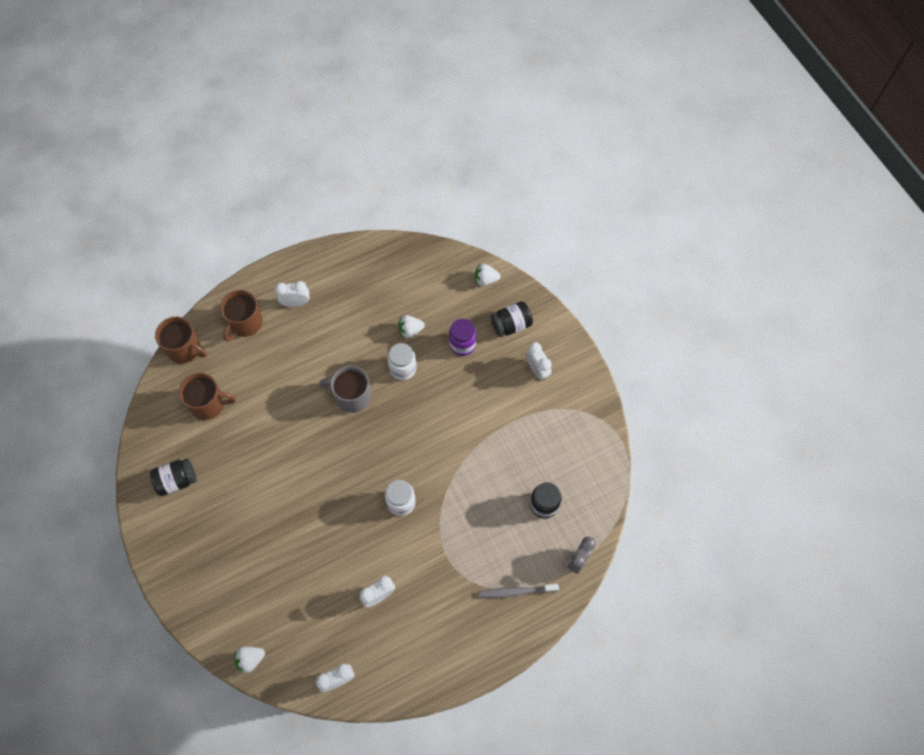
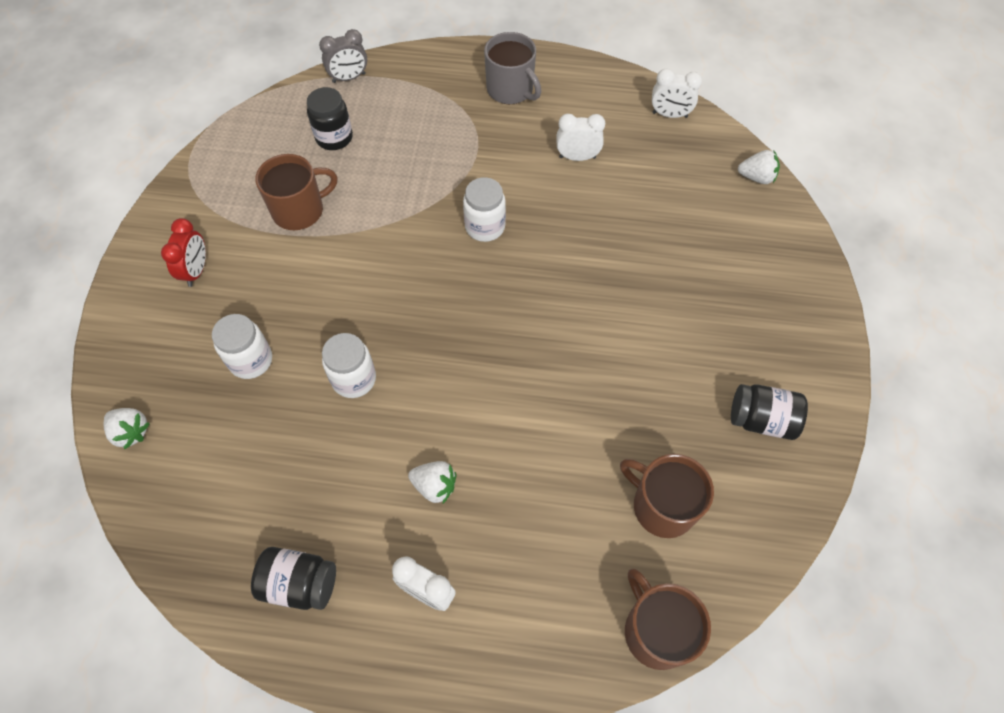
camera: 145 degrees left, 5 degrees down
brown mug [220,290,263,341] -> brown mug moved to [255,154,338,230]
grey mug [319,366,371,413] -> grey mug moved to [484,32,541,104]
white strawberry [398,315,425,338] -> white strawberry moved to [408,461,457,503]
purple jar [449,319,477,356] -> white jar [212,314,272,379]
grey toothbrush [479,584,559,598] -> none
black jar [491,301,533,337] -> black jar moved to [251,547,336,610]
white clock [527,342,552,380] -> red clock [161,218,206,287]

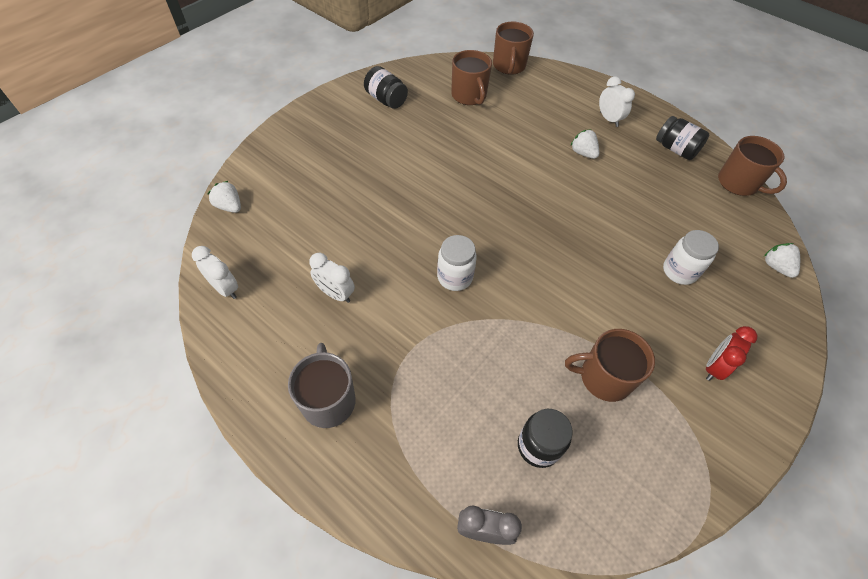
camera: 150 degrees left, 5 degrees down
white jar [322,333,376,398] -> none
none -> brown mug [718,136,787,196]

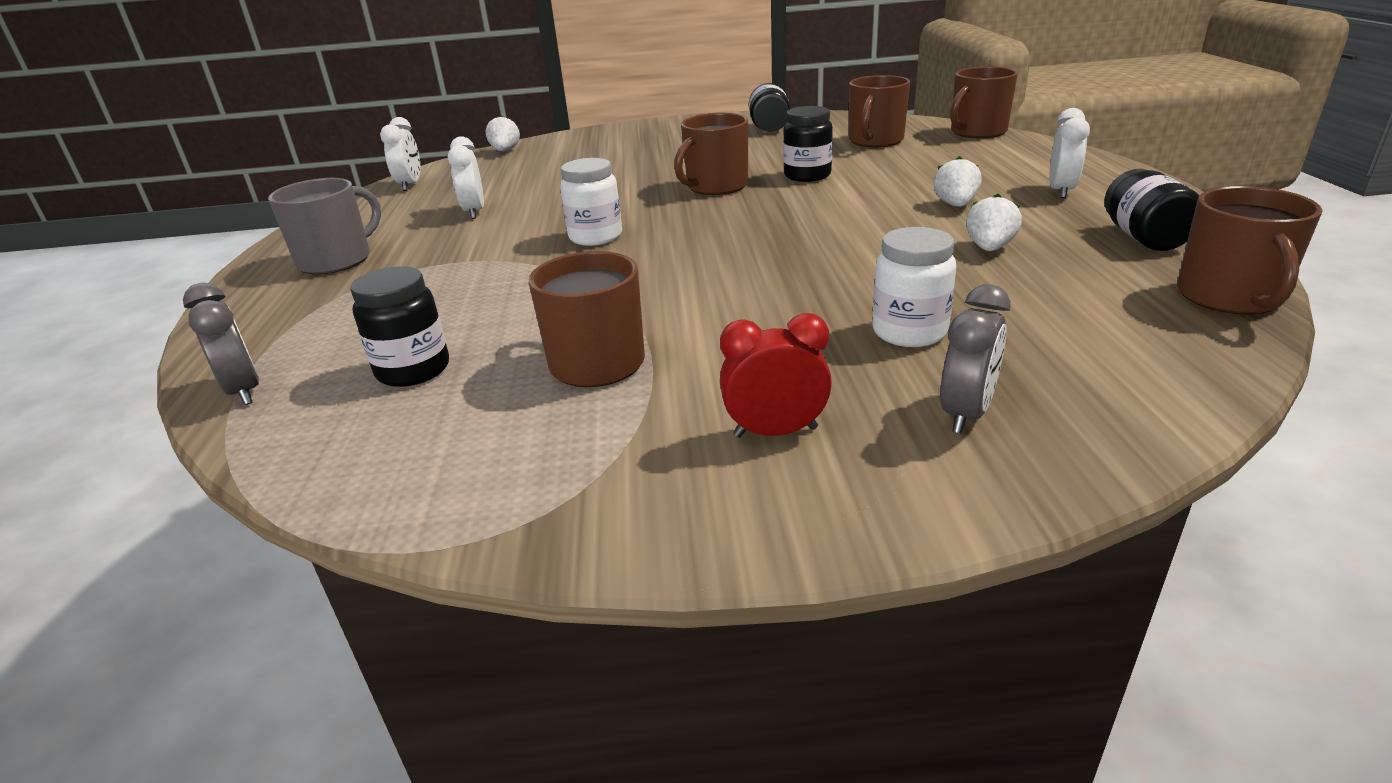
camera: 50 degrees right, 25 degrees down
white strawberry [764,243,800,278] -> white strawberry moved to [966,193,1022,251]
none -> brown mug [674,113,748,195]
none -> black jar [783,106,833,182]
none -> grey clock [940,284,1011,433]

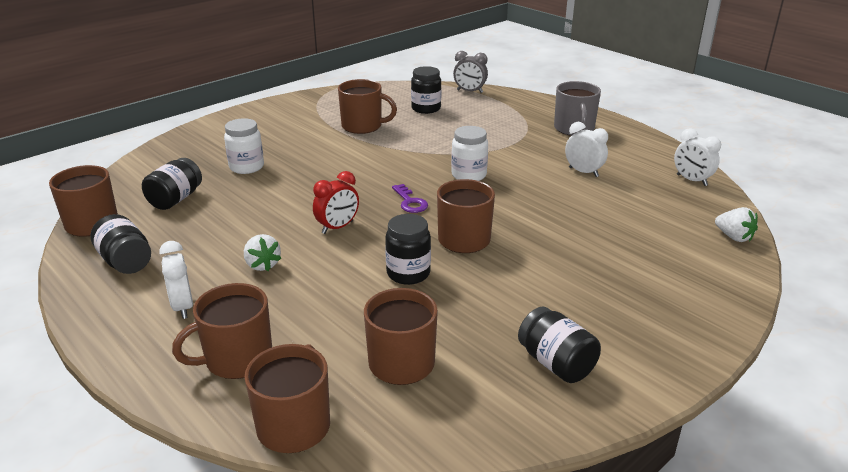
camera: 140 degrees right, 0 degrees up
red clock [720,313,832,438] -> red clock moved to [313,171,359,234]
grey clock [940,284,1011,433] -> none
white strawberry [966,193,1022,251] -> none
none -> black jar [142,158,202,210]
none -> brown mug [172,283,272,379]
none -> purple key [392,184,428,213]

